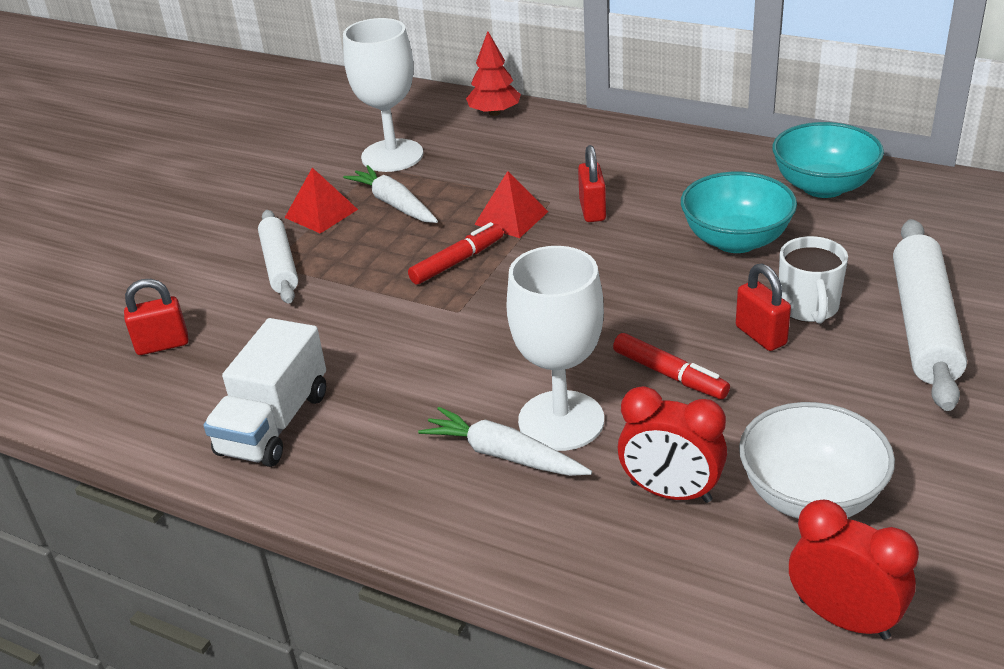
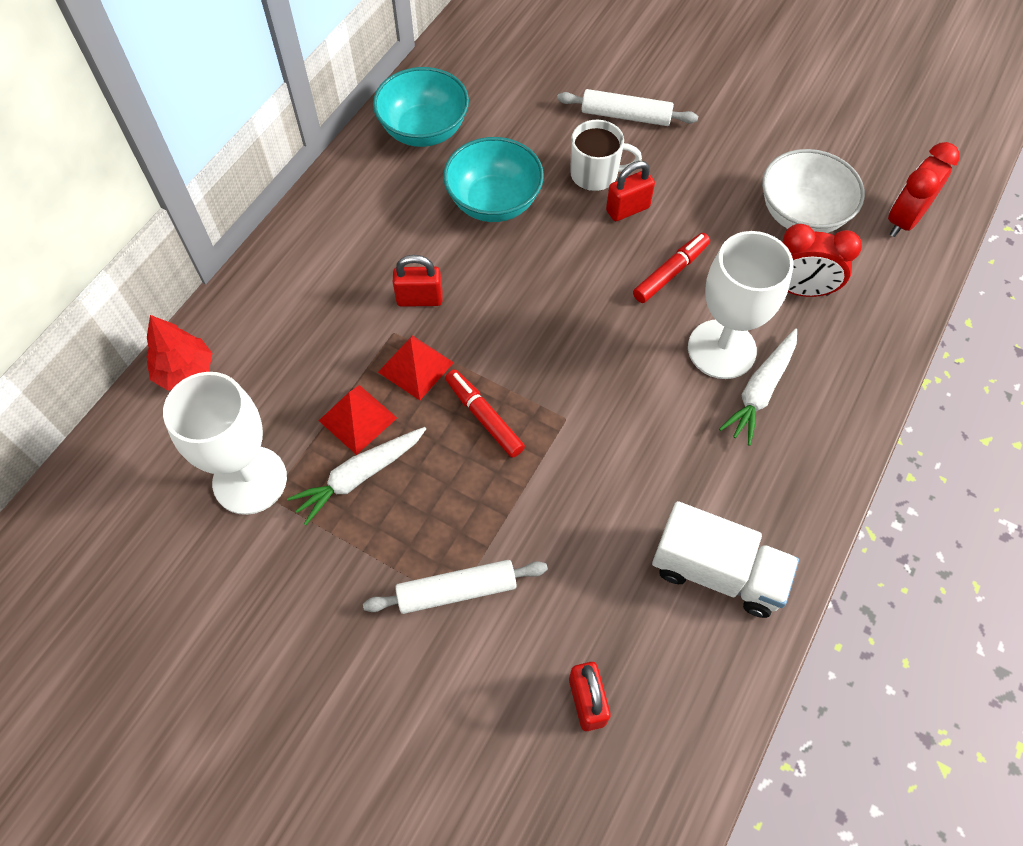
camera: 90 degrees left, 25 degrees up
red pyramid [285,168,358,234] -> red pyramid moved to [319,385,397,455]
red clock [617,386,727,503] -> red clock turned 75 degrees clockwise [782,224,862,297]
white rolling pin [893,219,967,411] -> white rolling pin [557,89,698,126], size x0.64

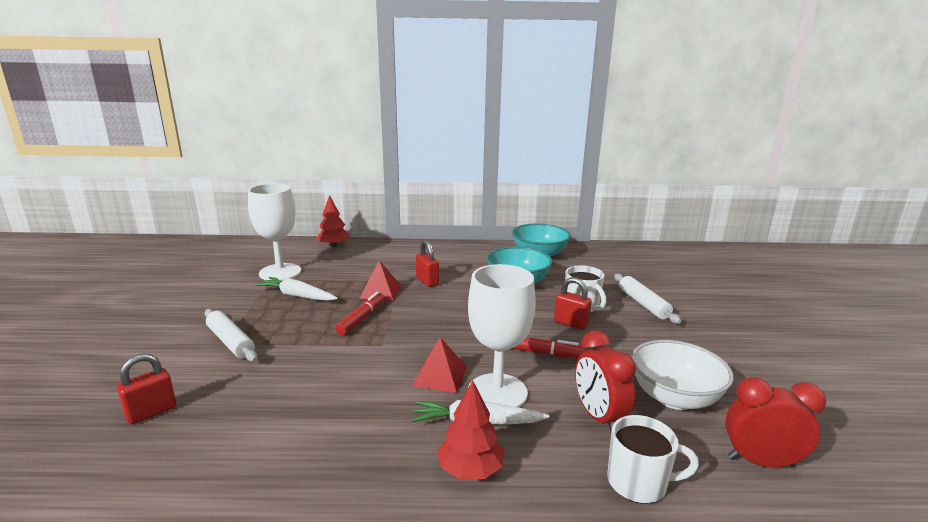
camera: 60 degrees right, 40 degrees down
red pyramid [319,385,397,455] -> red pyramid moved to [412,337,467,393]
white truck [652,501,799,618] -> none
none -> red tree [437,381,504,479]
none -> white mug [607,415,699,503]

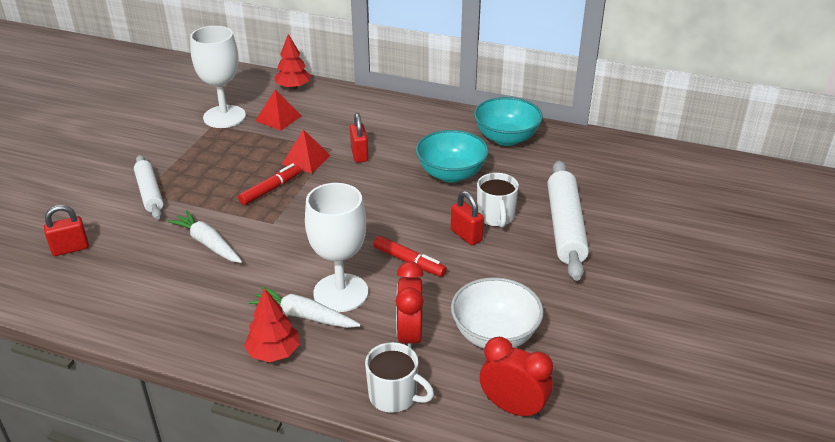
camera: 20 degrees right, 15 degrees up
white carrot [255,277,338,301] -> white carrot moved to [167,210,242,263]
red pyramid [412,337,467,393] -> red pyramid moved to [255,89,301,131]
white rolling pin [614,274,681,324] -> white rolling pin [547,160,589,281], size x1.56

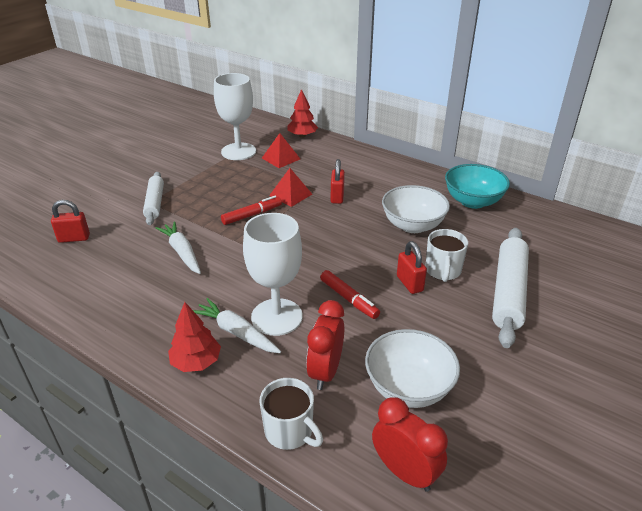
camera: 15 degrees right, 0 degrees up
turquoise bowl [416,130,489,183] -> white bowl [382,185,450,233]

